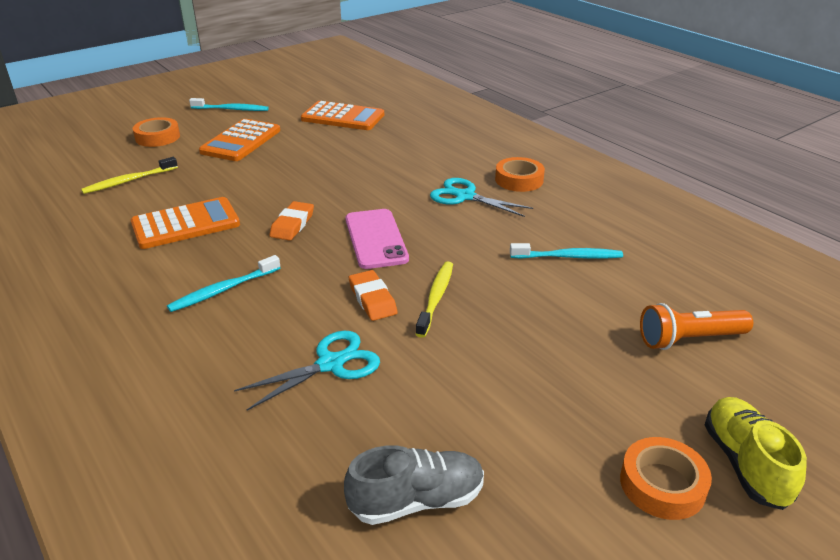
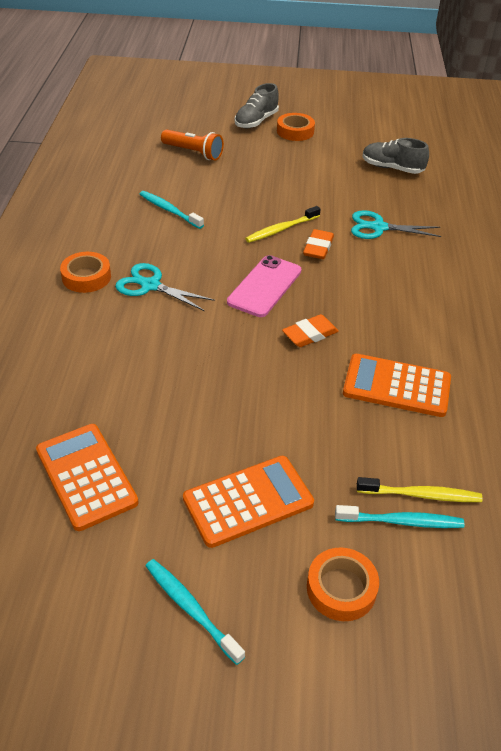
camera: 140 degrees left, 10 degrees up
turquoise toothbrush [167,255,280,312] -> turquoise toothbrush moved to [335,505,465,528]
turquoise scissors [430,178,533,217] -> turquoise scissors turned 135 degrees clockwise [115,263,215,311]
yellow shoe [705,397,807,510] -> grey shoe [235,83,279,128]

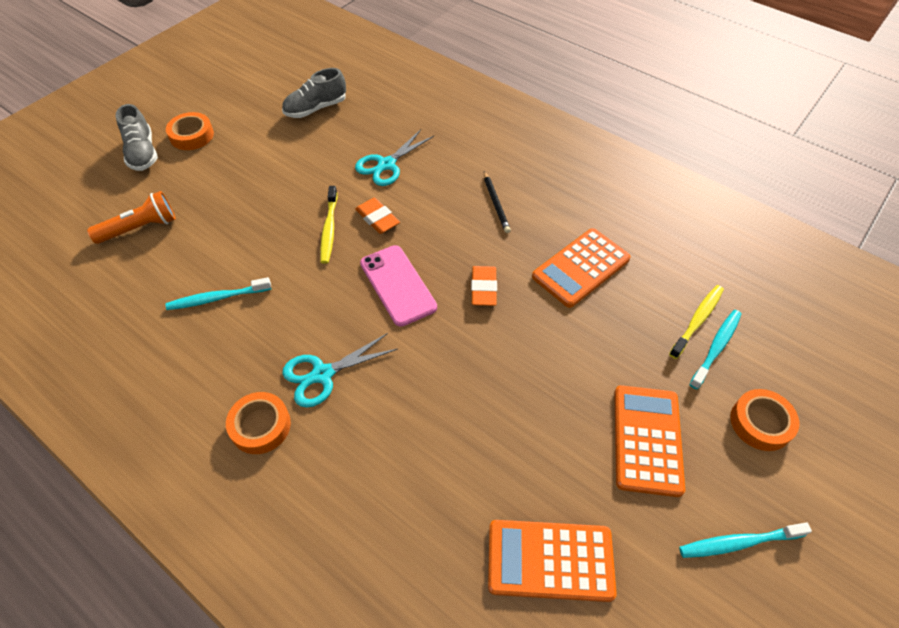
camera: 55 degrees left, 10 degrees up
none -> black pencil [484,171,511,233]

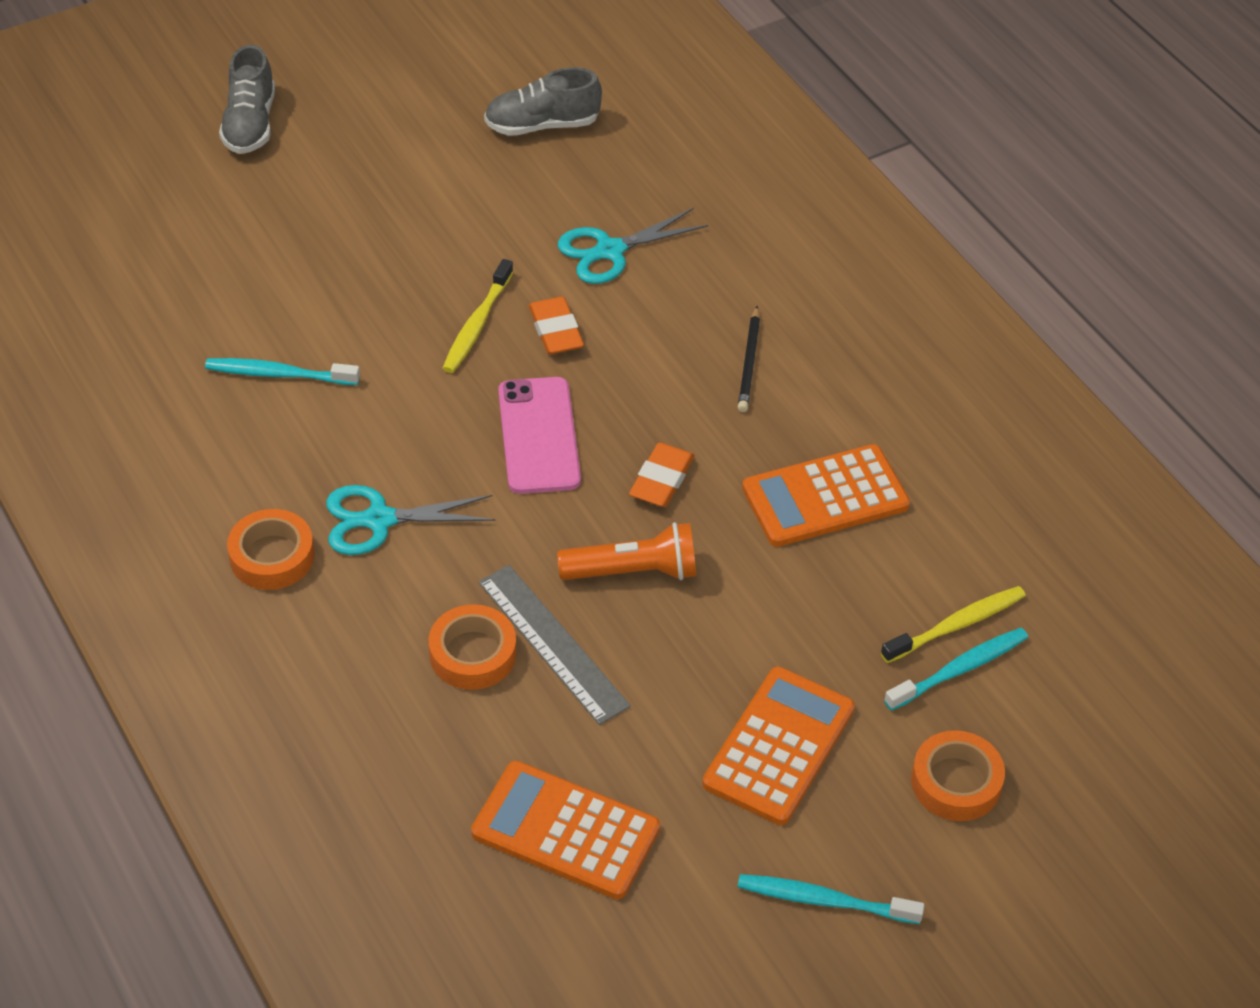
camera: 20 degrees right, 5 degrees down
orange flashlight [87,191,176,244] -> orange flashlight moved to [557,522,696,580]
orange tape [166,112,214,150] -> orange tape moved to [429,604,516,690]
none -> grey ruler [478,565,631,725]

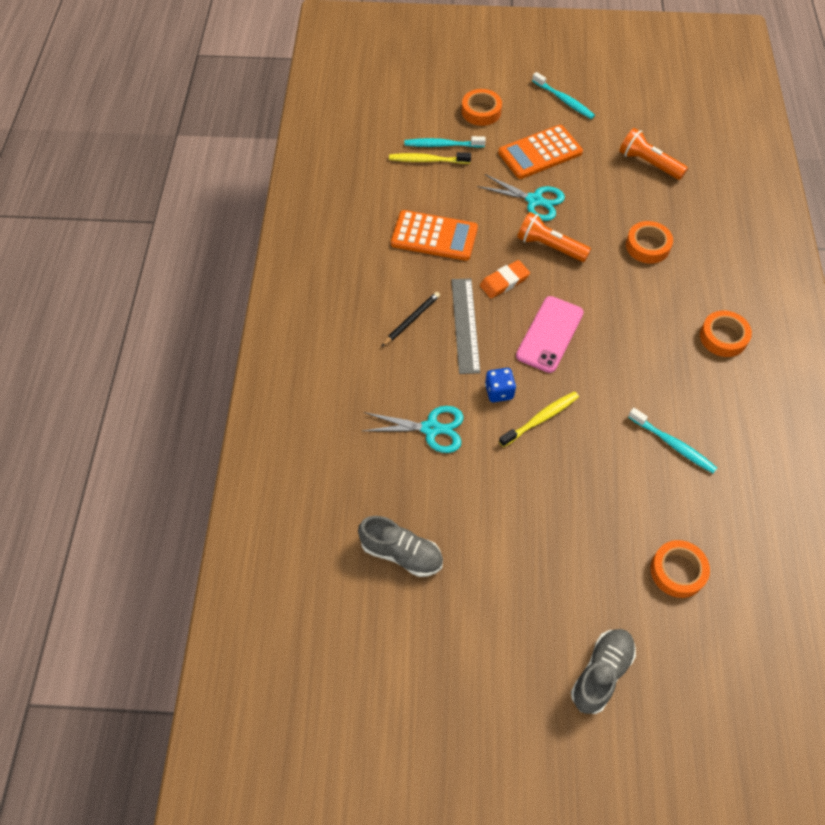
camera: 145 degrees left, 10 degrees up
turquoise scissors [326,485,496,555] -> turquoise scissors moved to [477,174,565,221]
orange calculator [471,761,660,899] -> orange flashlight [619,128,688,180]
grey ruler [478,565,631,725] -> grey ruler moved to [452,278,480,374]
orange eraser [529,297,584,354] -> blue dice [485,368,516,402]
none -> orange tape [650,540,710,598]

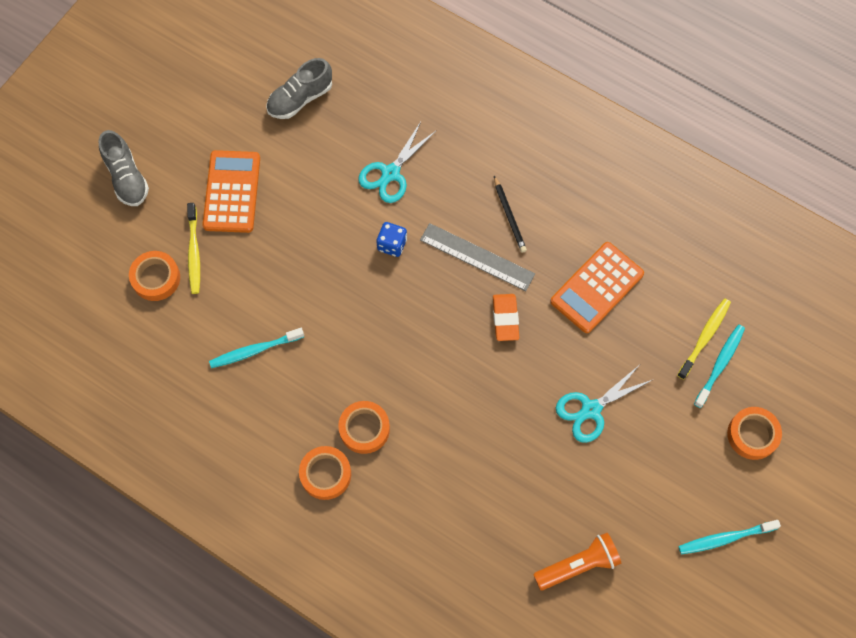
camera: 120 degrees right, 10 degrees up
orange calculator [498,125,583,179] -> orange calculator moved to [202,150,260,233]
yellow toothbrush [499,391,579,447] -> yellow toothbrush moved to [187,203,200,294]
pink phone [516,296,584,373] -> none
orange flashlight [517,212,591,262] -> none
orange tape [626,221,673,264] -> orange tape moved to [338,401,390,454]

